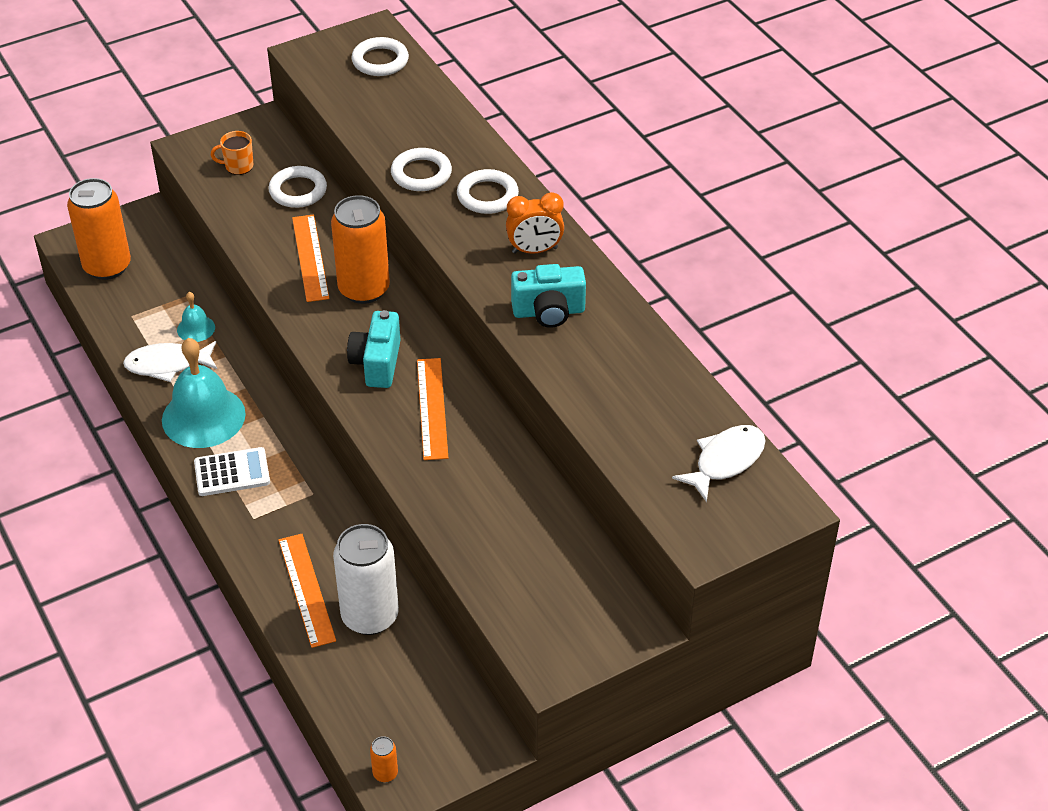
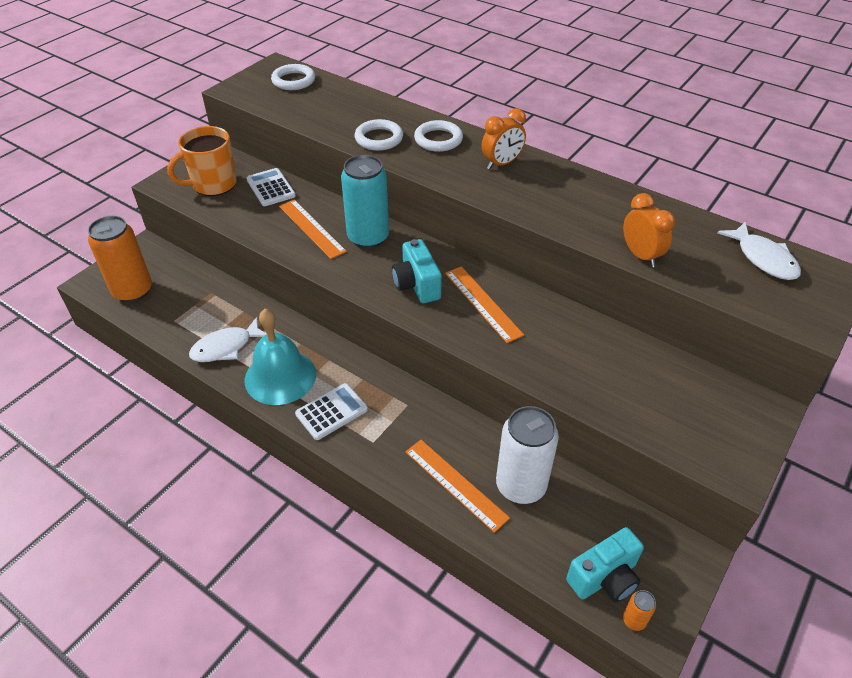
camera: 25 degrees left, 0 degrees up
turquoise bell [177,292,215,342] -> none
orange mug [211,131,253,175] -> orange mug [167,126,237,196], size x1.93
white ring [268,166,327,208] -> white calculator [246,168,296,206]
orange can [331,195,390,304] -> turquoise can [341,155,389,249]
turquoise camera [511,264,586,328] -> turquoise camera moved to [566,527,644,603]
white fish [672,425,766,502] -> white fish turned 135 degrees clockwise [718,222,801,280]
none -> orange clock [623,193,675,267]

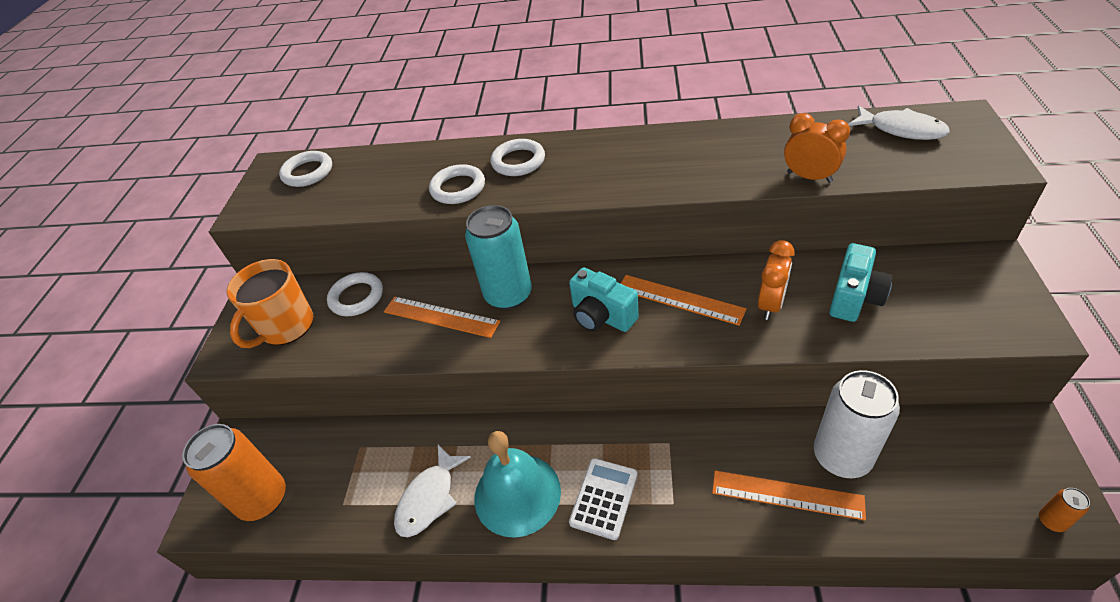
camera: 25 degrees left, 0 degrees up
white calculator [246,168,296,206] -> white ring [327,272,383,316]
orange clock [482,108,526,169] -> orange clock moved to [758,240,794,320]
turquoise camera [566,527,644,603] -> turquoise camera moved to [829,243,893,322]

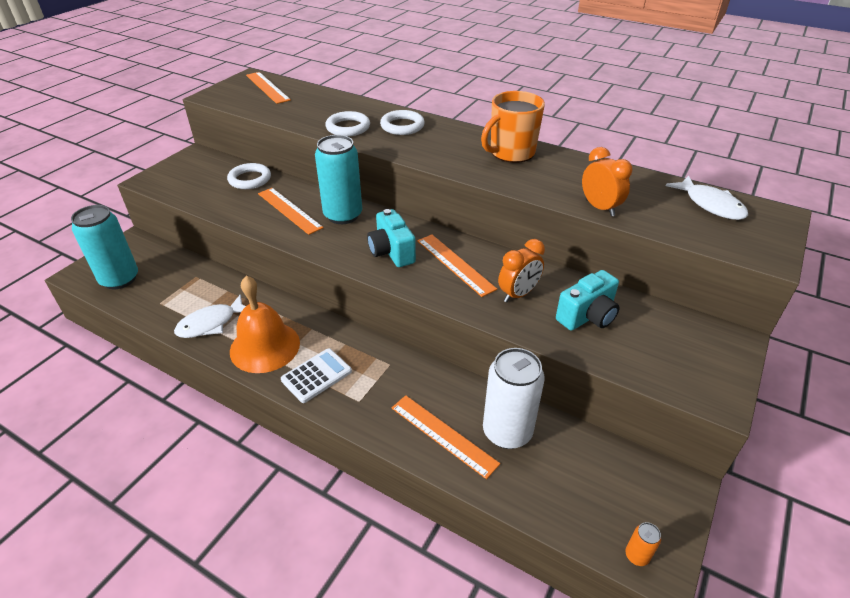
camera: 20 degrees right, 5 degrees down
orange can [182,424,286,521] -> turquoise can [71,205,138,289]
orange mug [226,259,313,348] -> orange mug moved to [481,91,545,163]
white ring [279,151,332,187] -> orange ruler [246,72,291,104]
turquoise bell [475,431,561,538] -> orange bell [230,276,300,373]

